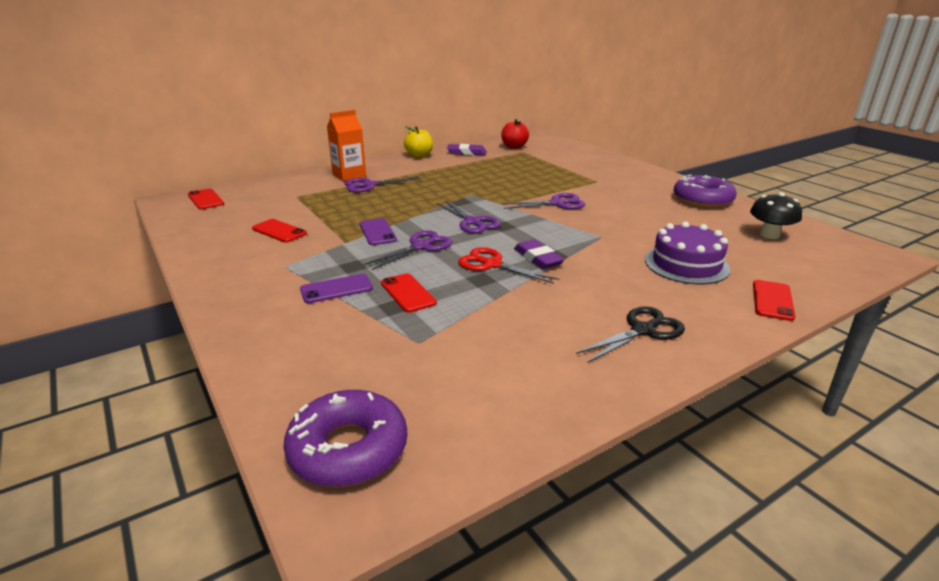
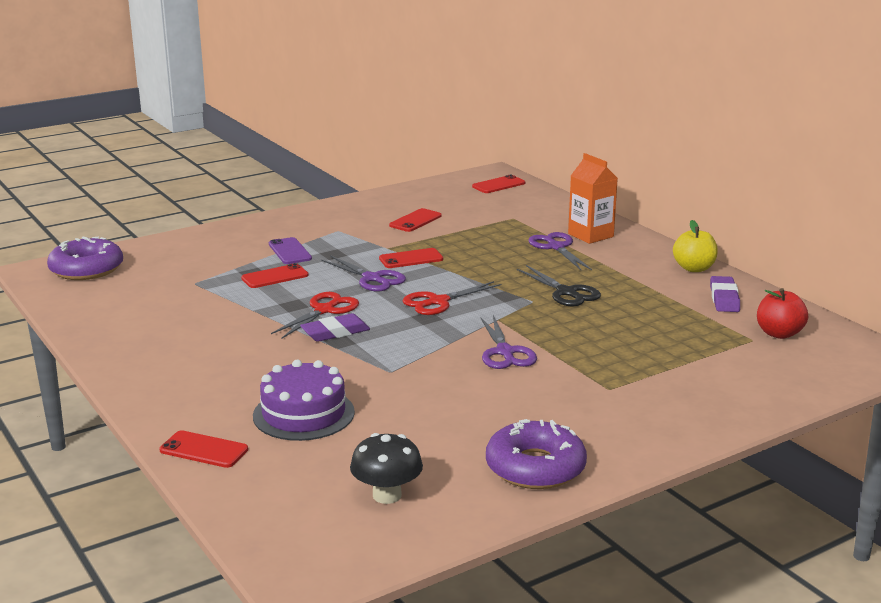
camera: 90 degrees right, 5 degrees down
purple phone [360,218,397,245] -> red phone [379,248,443,268]
purple scissors [437,200,501,234] -> red scissors [402,281,501,315]
black scissors [576,306,685,363] -> black scissors moved to [517,265,601,307]

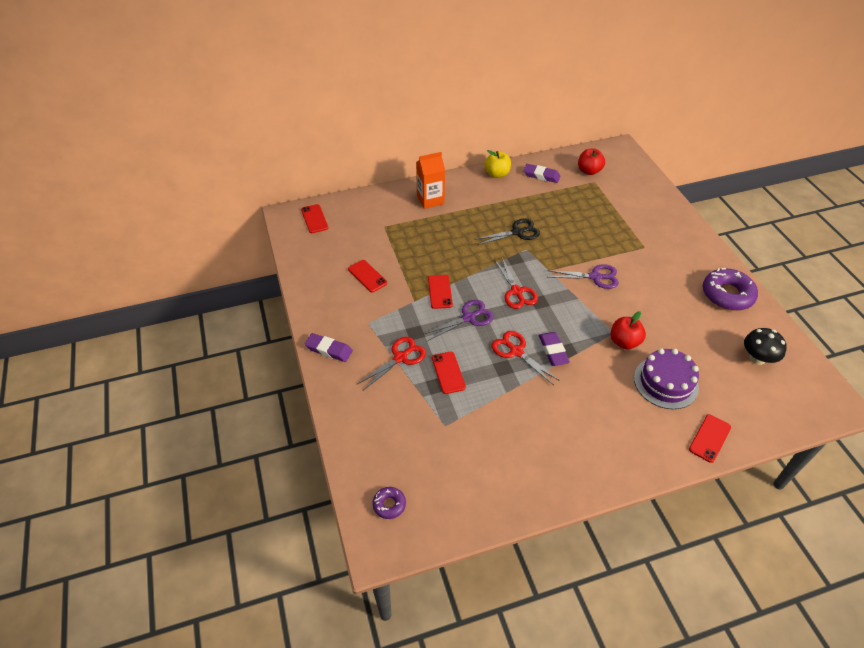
camera: 75 degrees left, 25 degrees up
purple donut [47,237,123,280] -> purple donut [372,487,406,519], size x0.50
purple phone [269,237,312,264] -> red scissors [357,337,426,390]
purple scissors [529,232,592,270] -> none
none -> purple eraser [305,333,353,362]
none -> red apple [610,311,646,349]

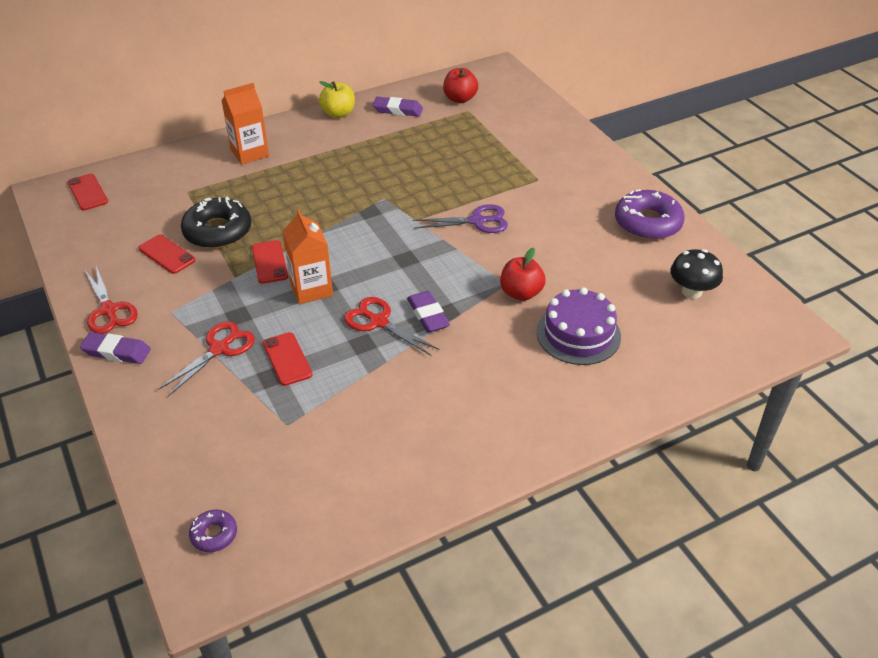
camera: 10 degrees left, 5 degrees down
purple scissors [423,300,494,341] -> orange carton [282,209,333,304]
black scissors [474,218,540,245] -> none
red scissors [494,258,538,309] -> red scissors moved to [85,266,138,334]
red phone [689,414,731,463] -> none
none -> black donut [181,196,251,249]

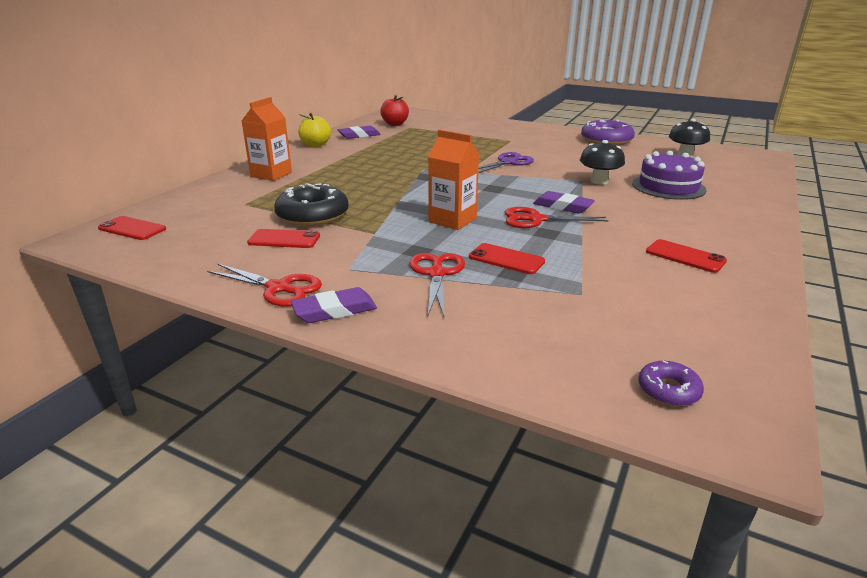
camera: 35 degrees left, 15 degrees down
red phone [252,240,288,284] -> red phone moved to [646,239,727,273]
red apple [500,248,546,301] -> black mushroom [580,140,625,185]

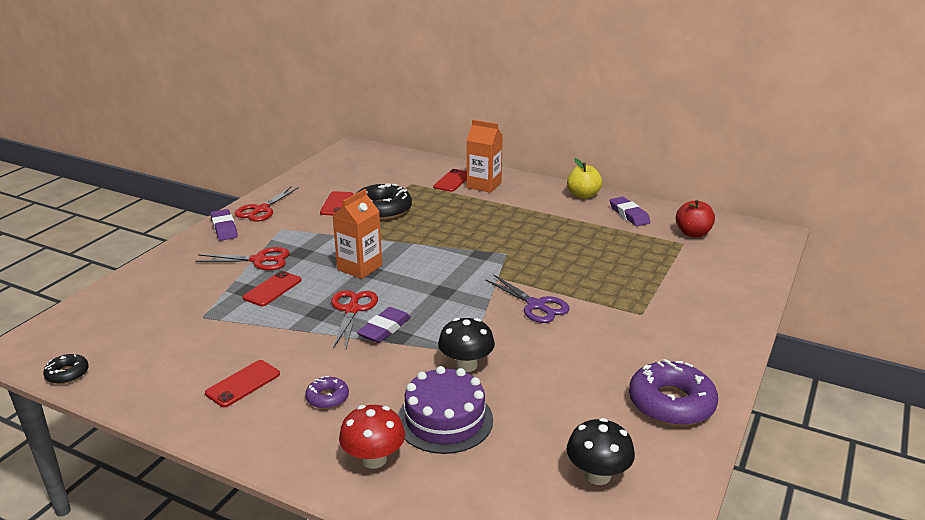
camera: 90 degrees right, 0 degrees up
red phone [98,216,166,240] -> red phone moved to [433,169,467,192]
purple donut [638,361,704,406] -> purple donut moved to [305,376,349,409]
none -> black donut [43,354,89,384]
none -> red mushroom [339,405,405,469]

